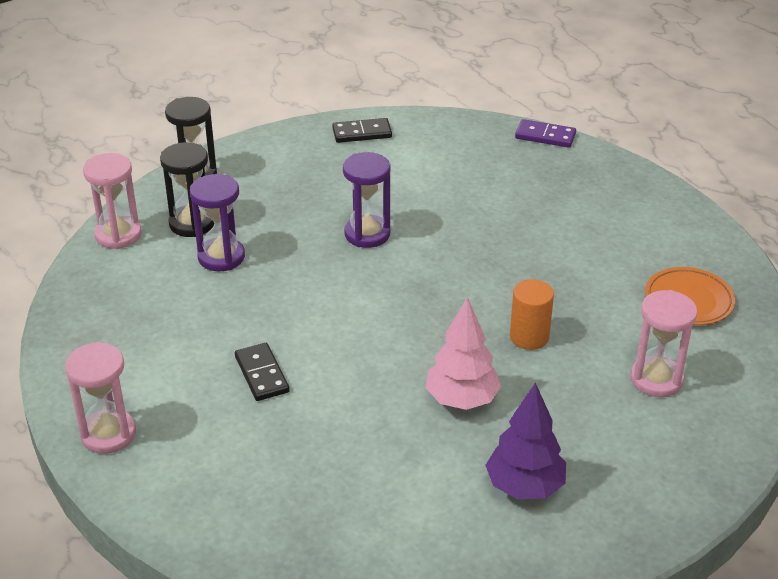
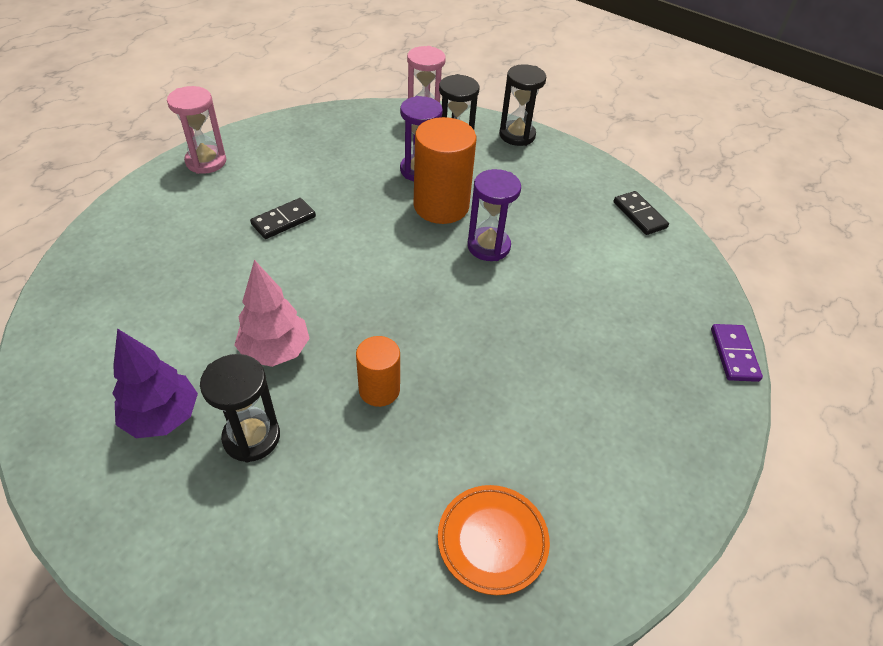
camera: 70 degrees right, 10 degrees up
pink hourglass [630,290,698,397] -> none
none -> black hourglass [200,354,280,463]
none -> orange cylinder [413,117,476,224]

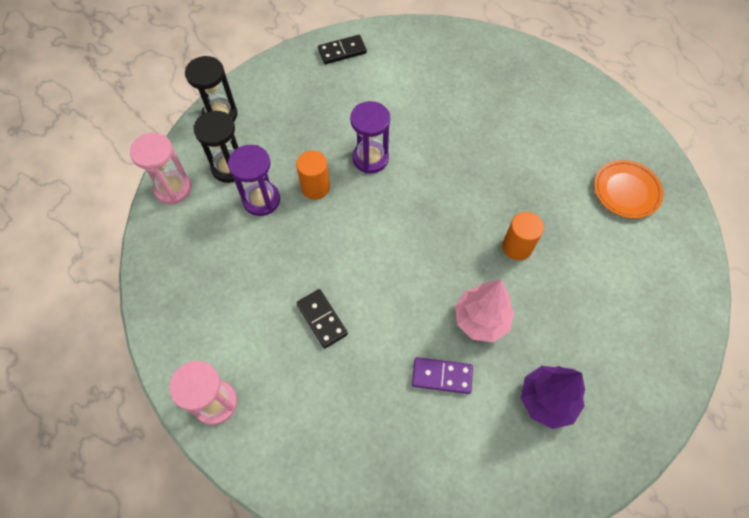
camera: 80 degrees left, 15 degrees up
black hourglass [200,354,280,463] -> none
orange cylinder [413,117,476,224] -> orange cylinder [296,150,330,200], size x0.57
purple domino [711,324,763,382] -> purple domino moved to [412,357,473,394]

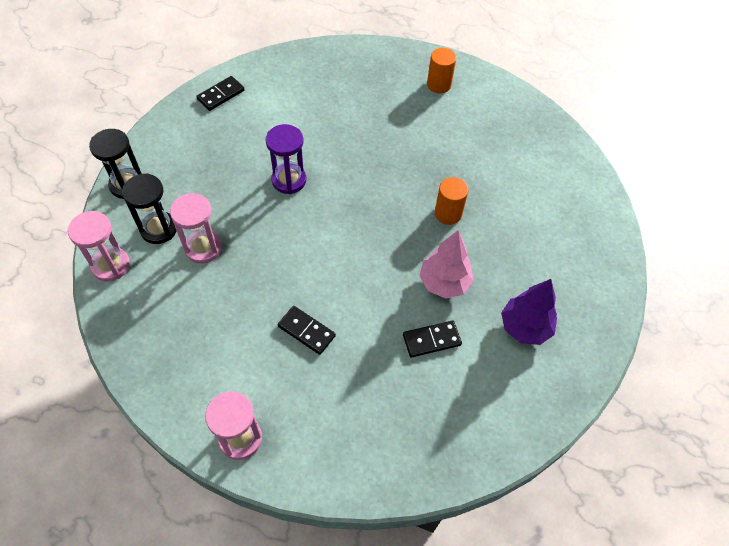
camera: 25 degrees left, 5 degrees down
purple hourglass [228,145,280,216] -> pink hourglass [170,193,222,264]
orange cylinder [296,150,330,200] -> orange cylinder moved to [427,48,456,93]
purple domino [412,357,473,394] -> black domino [403,321,462,358]
orange plate [594,160,663,219] -> none

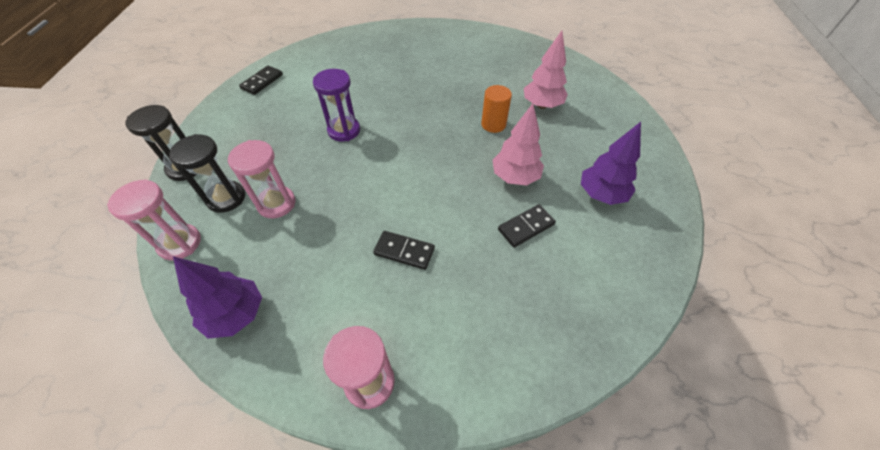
camera: 15 degrees left, 5 degrees down
orange cylinder [427,48,456,93] -> none
none -> purple tree [173,256,262,339]
none -> pink tree [524,31,568,109]

